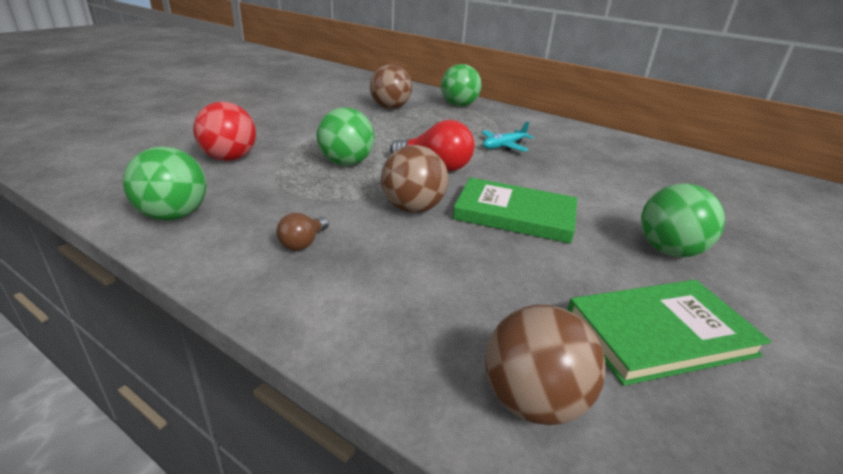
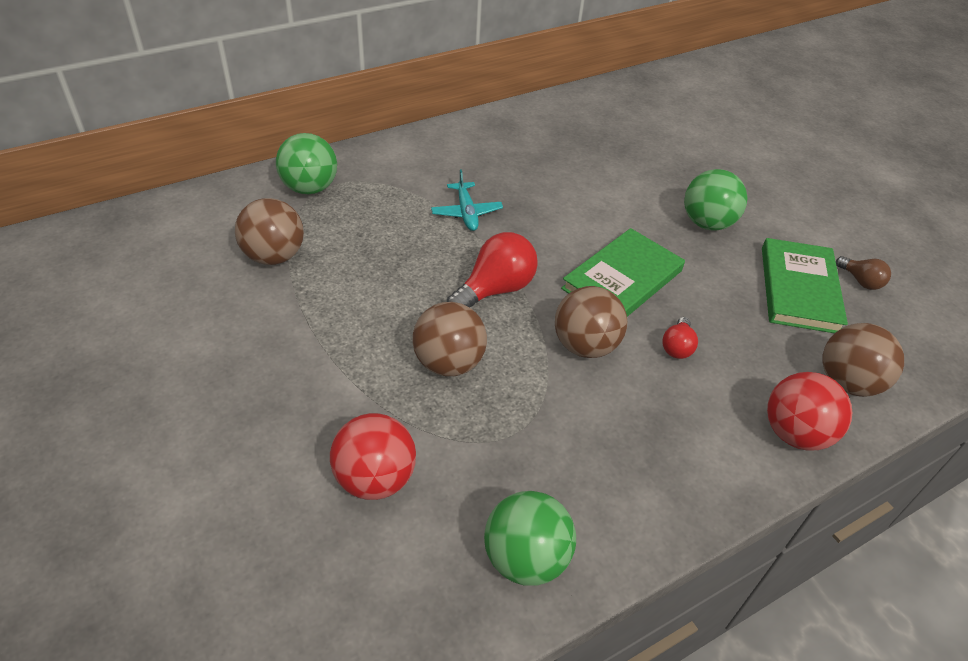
camera: 65 degrees left, 15 degrees up
brown light bulb [276,213,329,251] -> brown light bulb moved to [836,256,891,290]
green ball [317,107,374,166] -> brown ball [412,302,487,376]
none -> red light bulb [662,317,698,359]
none -> red ball [767,372,853,451]

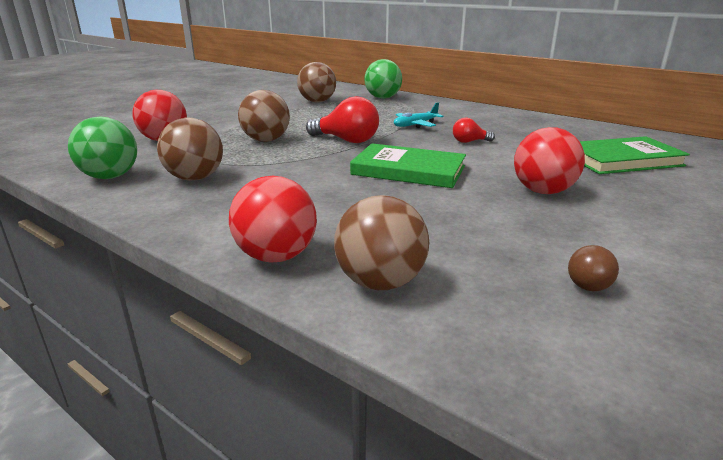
camera: 70 degrees right, 20 degrees down
brown ball [555,286,628,358] -> brown ball moved to [157,118,223,181]
red light bulb [662,317,698,359] -> red light bulb moved to [453,117,495,143]
green ball [684,169,747,231] -> red ball [514,127,585,194]
green book [762,238,848,333] -> green book moved to [579,136,690,174]

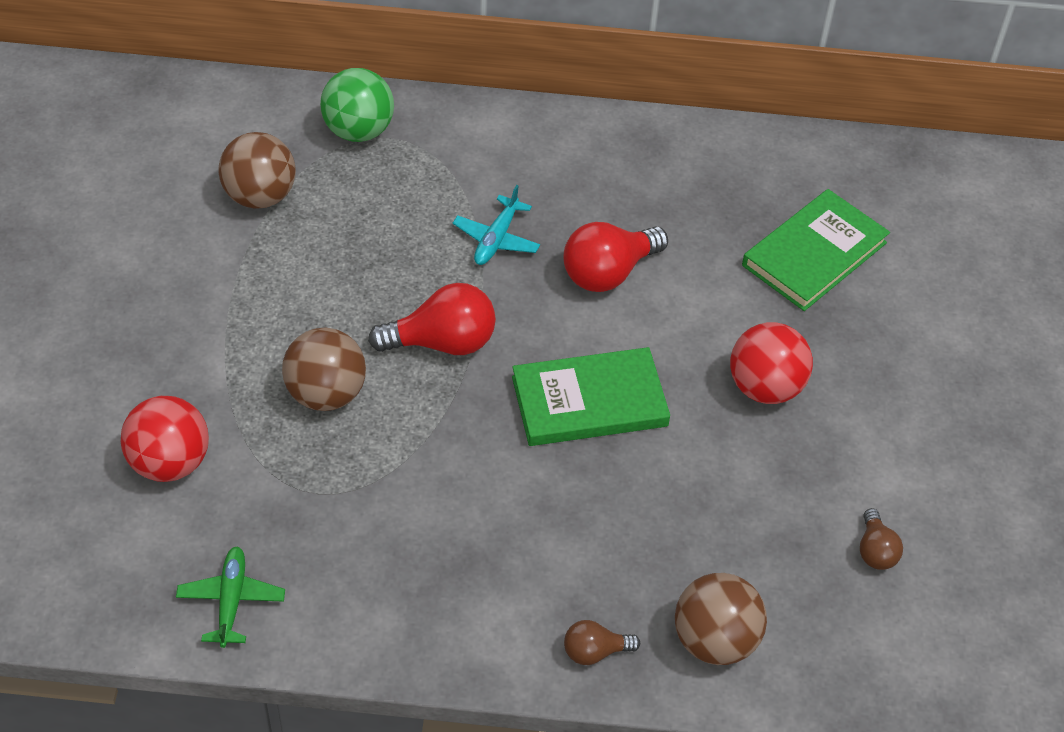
camera: 35 degrees left, 25 degrees up
green ball [68,116,137,179] -> green plane [176,547,285,648]
brown ball [157,118,223,181] -> none
red ball [229,176,317,263] -> brown light bulb [564,620,640,665]
red light bulb [453,117,495,143] -> red light bulb [564,222,668,292], size x1.83

